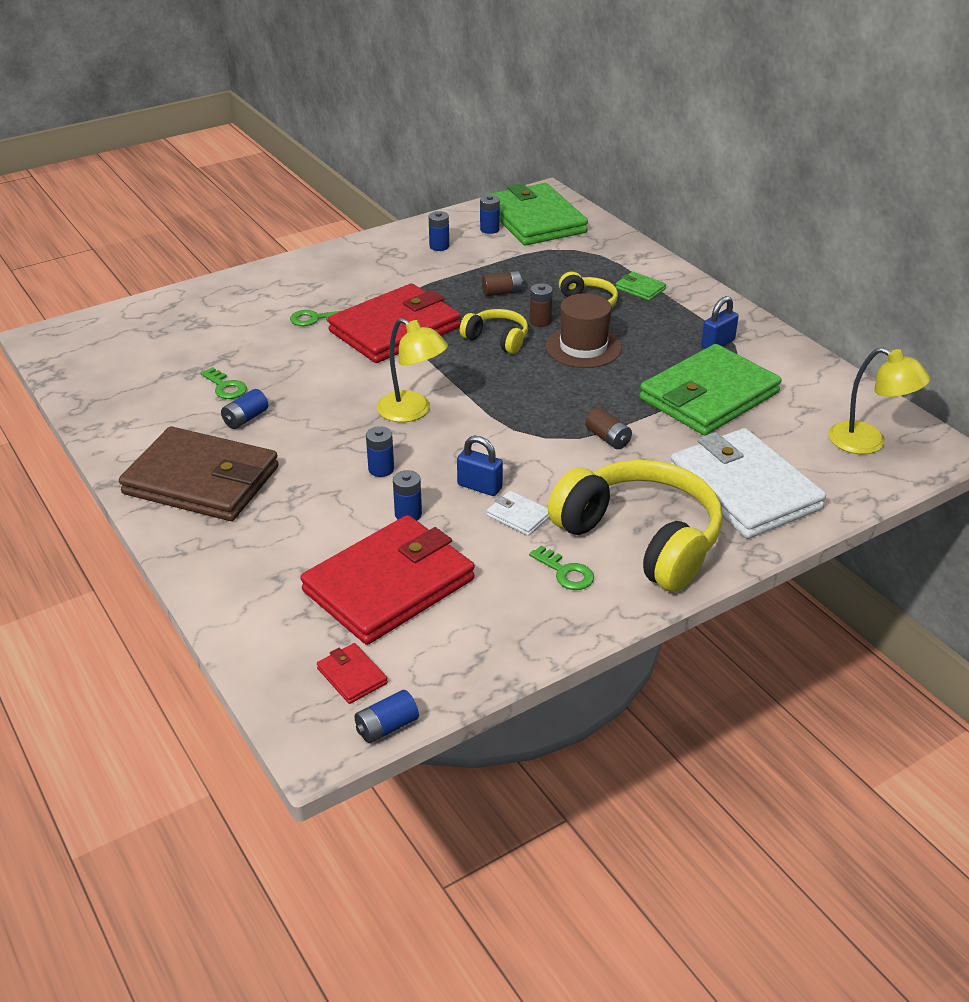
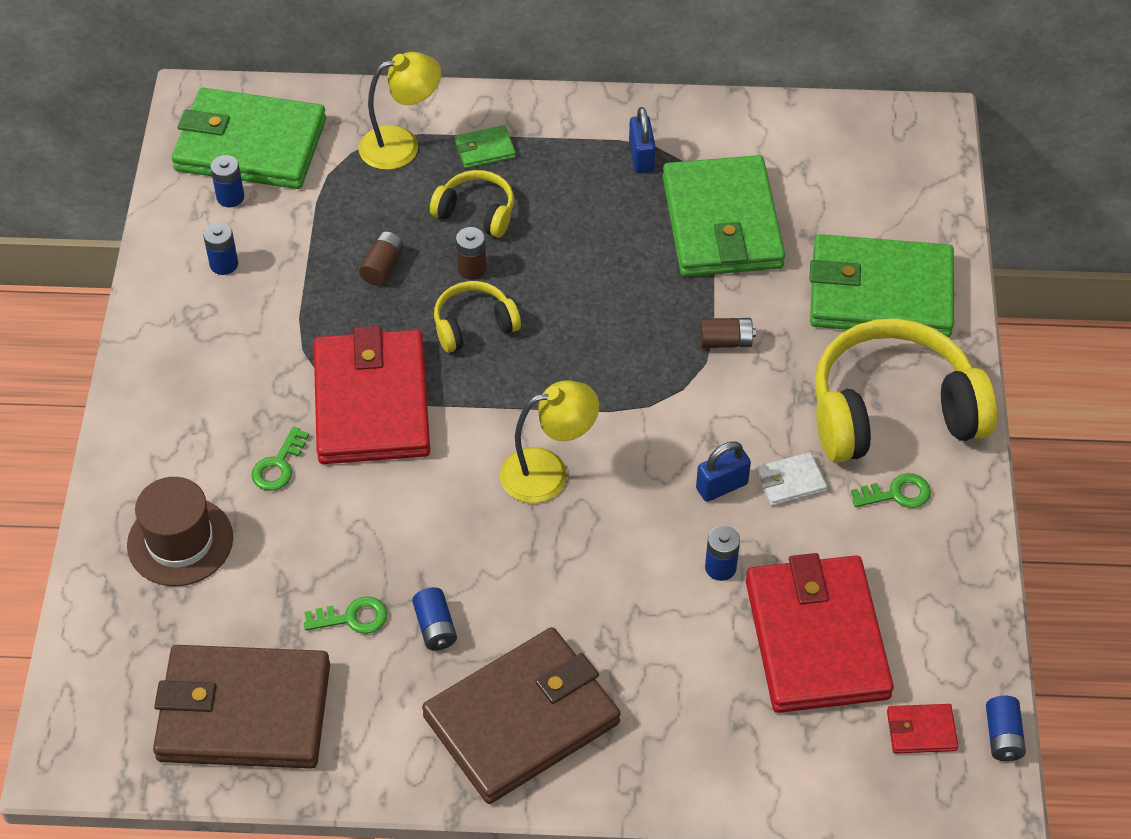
camera: 55 degrees left, 15 degrees up
blue battery [366,426,394,477] -> none
brown hat [545,293,622,368] -> brown hat moved to [127,477,233,586]
white wallet [671,428,826,539] -> green wallet [809,234,954,337]
yellow lamp [829,347,930,454] -> yellow lamp moved to [358,52,441,170]
none -> brown wallet [153,645,330,769]

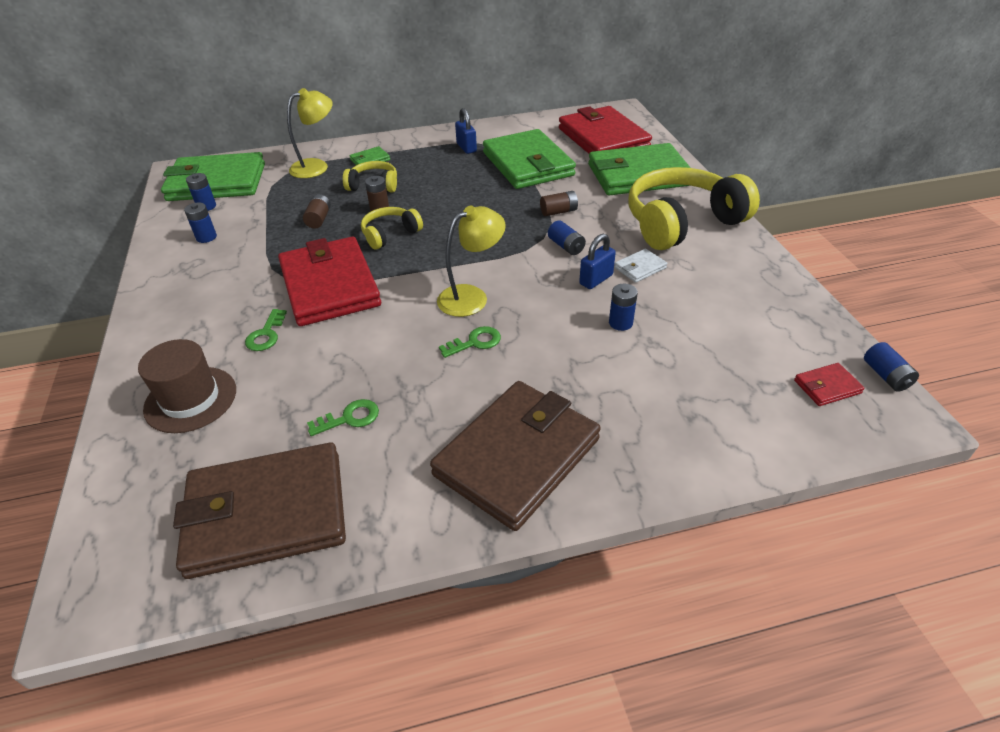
camera: 15 degrees left, 10 degrees down
blue battery [412,587,457,650] -> blue battery moved to [548,220,586,255]
red wallet [746,553,894,713] -> red wallet moved to [559,106,652,154]
green key [851,473,931,508] -> green key moved to [439,326,501,358]

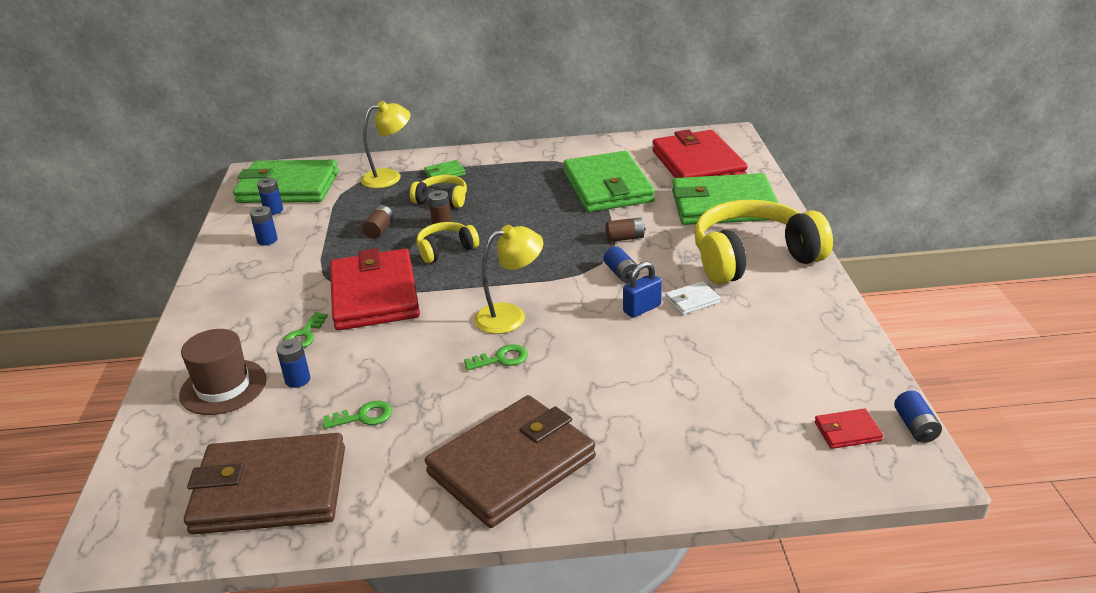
camera: 10 degrees right, 10 degrees down
blue padlock [455,108,477,154] -> none
blue battery [609,284,638,331] -> blue battery moved to [276,339,310,388]

